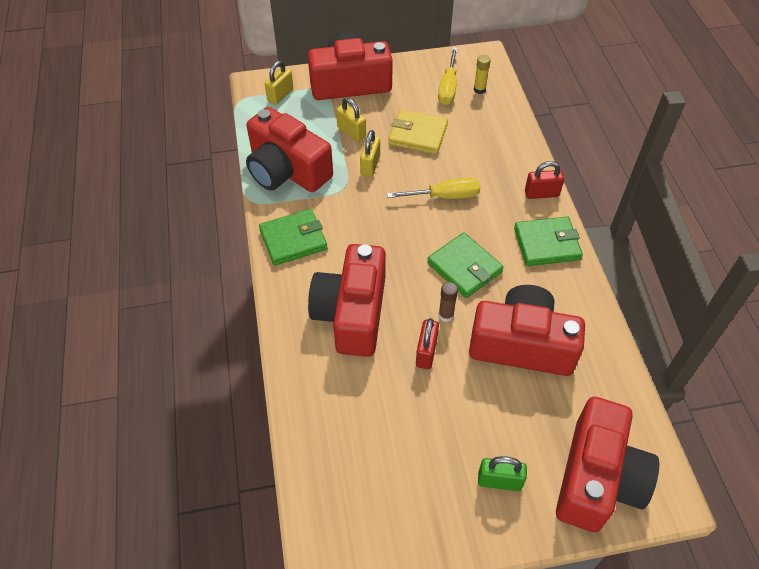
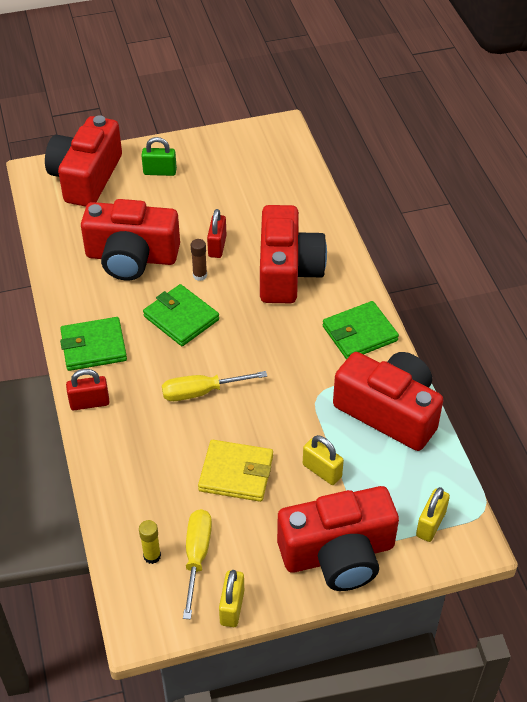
camera: 175 degrees right, 5 degrees down
yellow padlock [360,130,380,177] -> yellow padlock moved to [219,570,244,627]

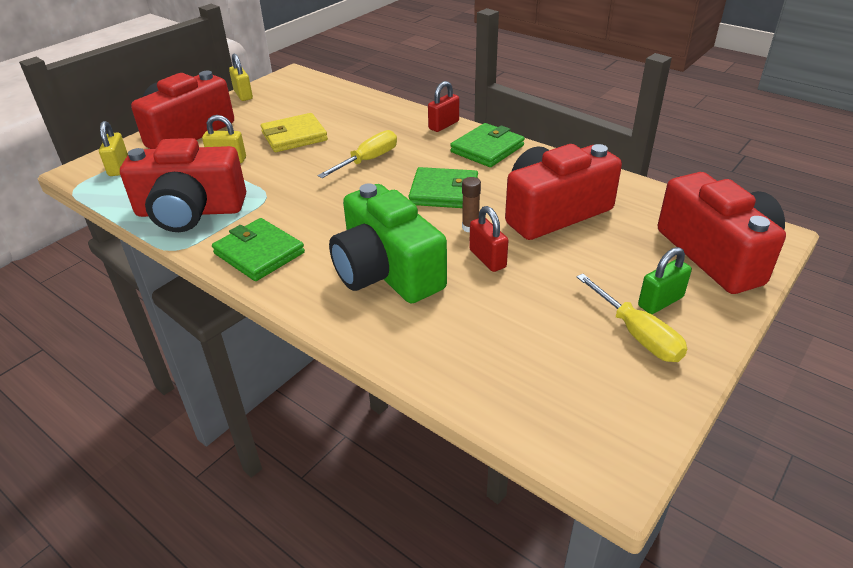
camera: 145 degrees right, 10 degrees down
yellow glue stick [139,520,161,564] -> none
yellow screwdriver [183,509,212,619] -> yellow screwdriver moved to [576,274,687,362]
red camera [260,205,327,303] -> green camera [329,184,447,303]
green wallet [323,301,399,360] -> green wallet turned 75 degrees counterclockwise [212,218,305,281]

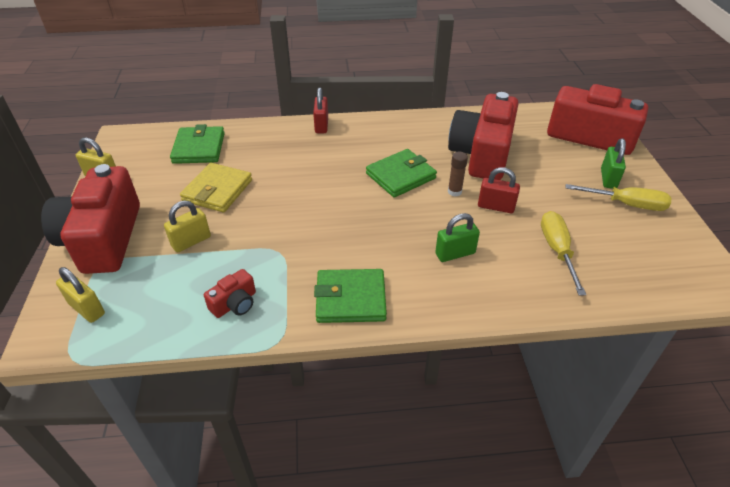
camera: 45 degrees left, 5 degrees up
red camera [120,138,246,232] -> red camera [204,269,256,318], size x0.43
yellow screwdriver [318,130,397,178] -> yellow screwdriver moved to [541,211,586,296]
green camera [329,184,447,303] -> green padlock [435,213,480,262]
green wallet [450,123,525,167] -> green wallet moved to [170,124,225,164]

